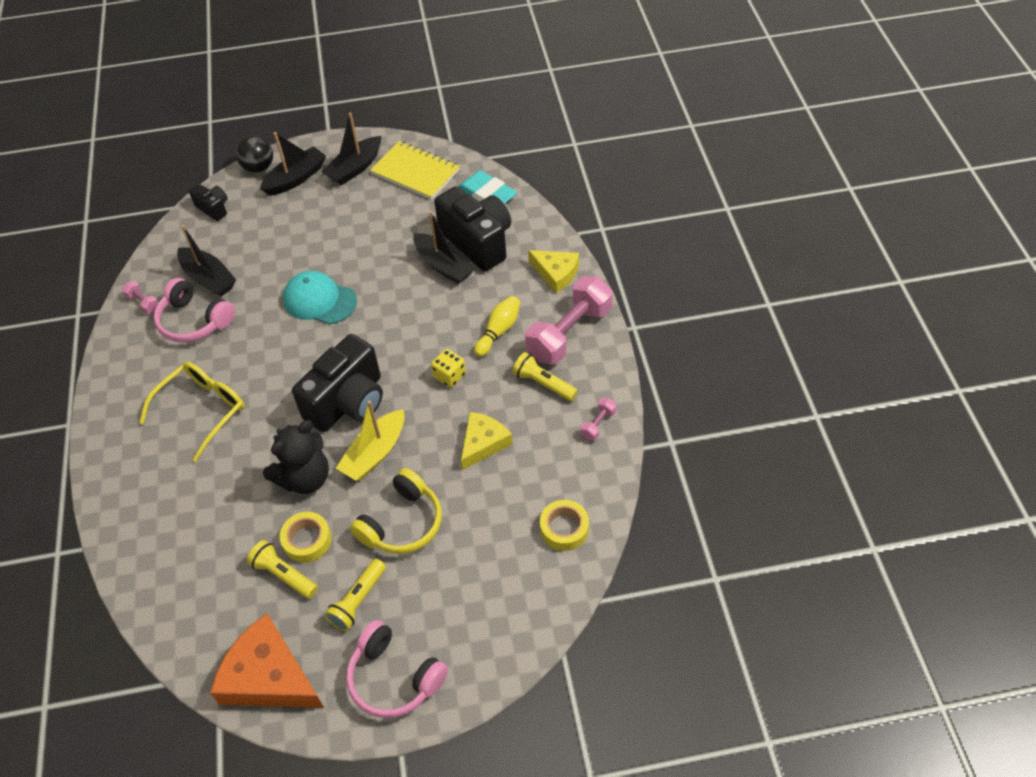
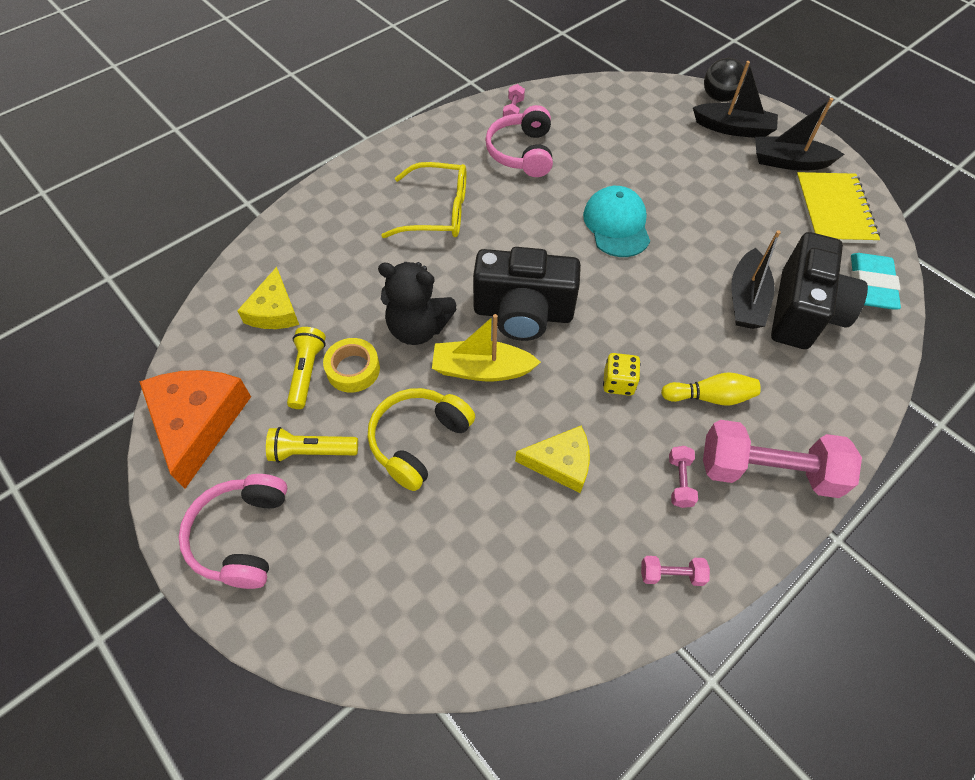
camera: 55 degrees right, 5 degrees up
black boat [177,225,236,296] -> none
black camera [189,184,228,221] -> none
yellow headphones [350,468,442,554] -> yellow headphones turned 120 degrees clockwise [368,388,475,491]
yellow flashlight [512,352,578,401] -> pink dumbbell [669,446,698,508]
yellow cheese [528,250,579,293] -> yellow cheese moved to [237,267,299,329]
yellow tape [540,500,589,551] -> none

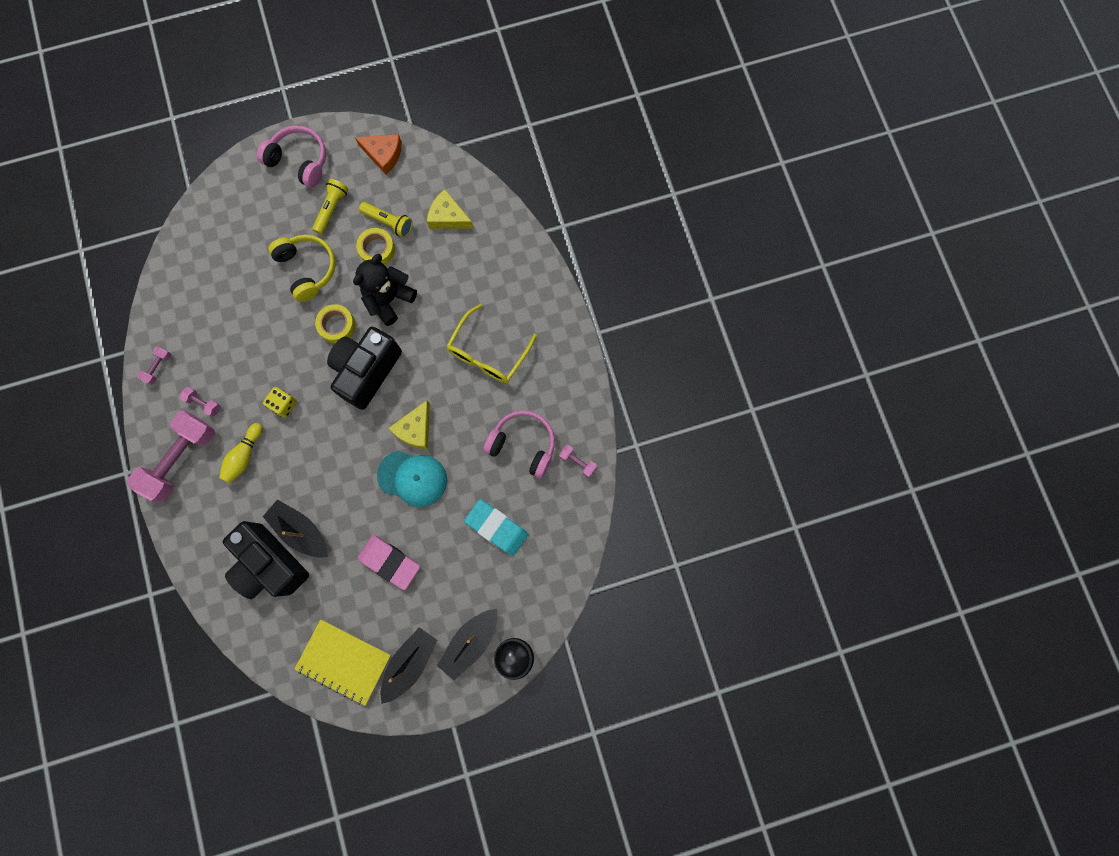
camera: 115 degrees right, 20 degrees up
orange cheese [139,370,251,489] -> orange cheese [355,134,402,175], size x0.63
yellow boat [432,314,541,381] -> yellow tape [315,304,356,343]
yellow cheese [515,425,590,493] -> yellow cheese moved to [389,400,430,449]
turquoise eraser [851,253,901,309] -> turquoise eraser moved to [464,499,529,556]
none -> pink eraser [358,535,420,590]

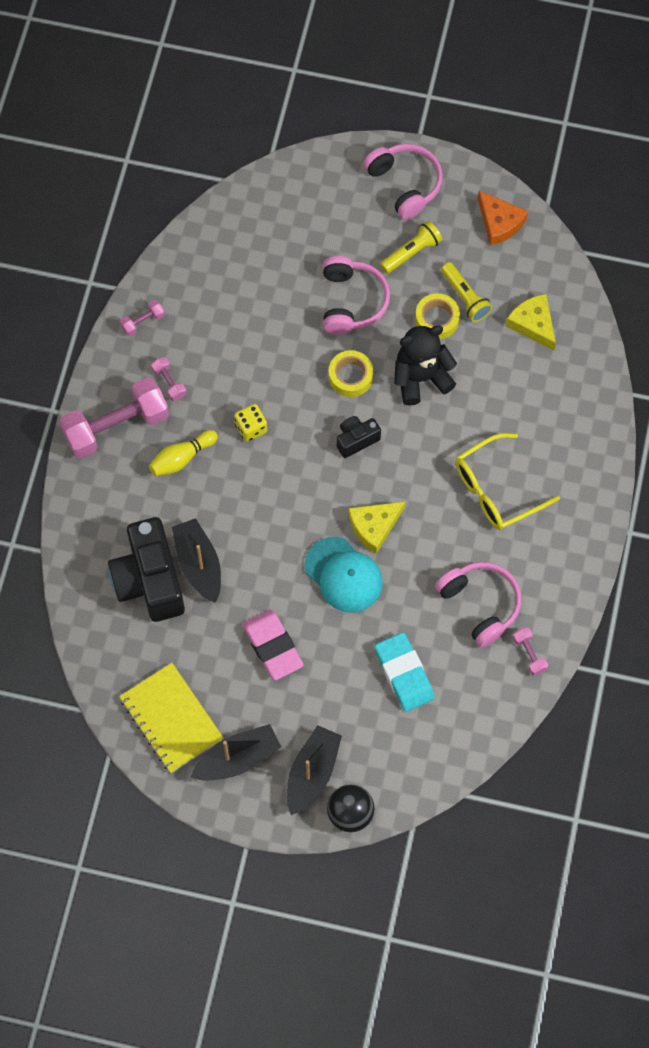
camera: 30 degrees right, 10 degrees down
yellow headphones [268,235,336,302] -> pink headphones [323,256,390,335]
black camera [327,327,402,410] -> black camera [337,416,381,458], size x0.49
black boat [437,609,498,680] -> black boat turned 135 degrees clockwise [287,725,342,815]

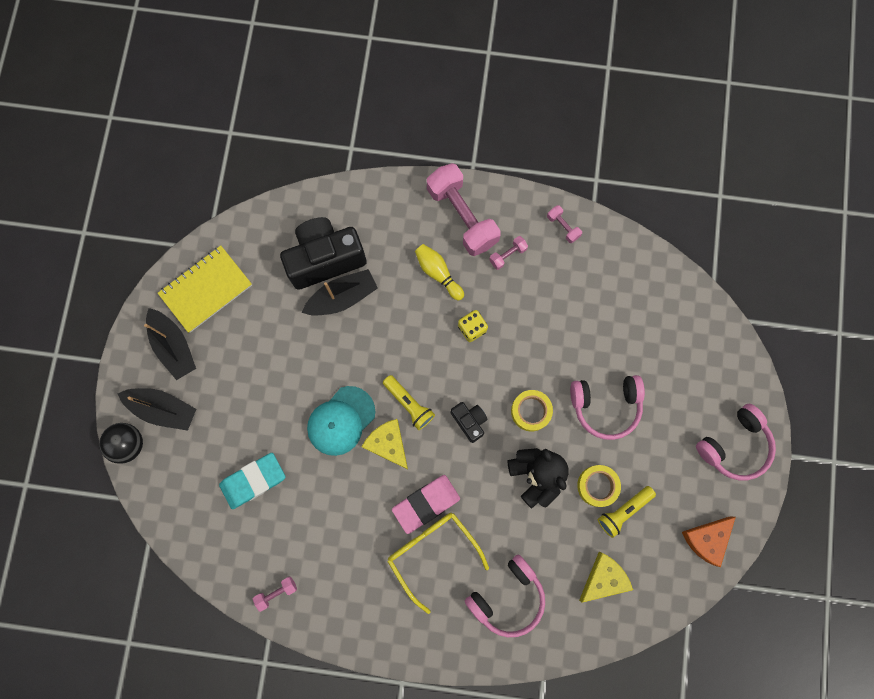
camera: 85 degrees right, 10 degrees up
pink eraser [242,609,304,680] -> pink eraser moved to [392,475,460,534]
yellow flashlight [380,221,442,274] -> yellow flashlight moved to [383,375,435,430]
pink headphones [435,562,521,647] -> pink headphones moved to [465,554,545,637]

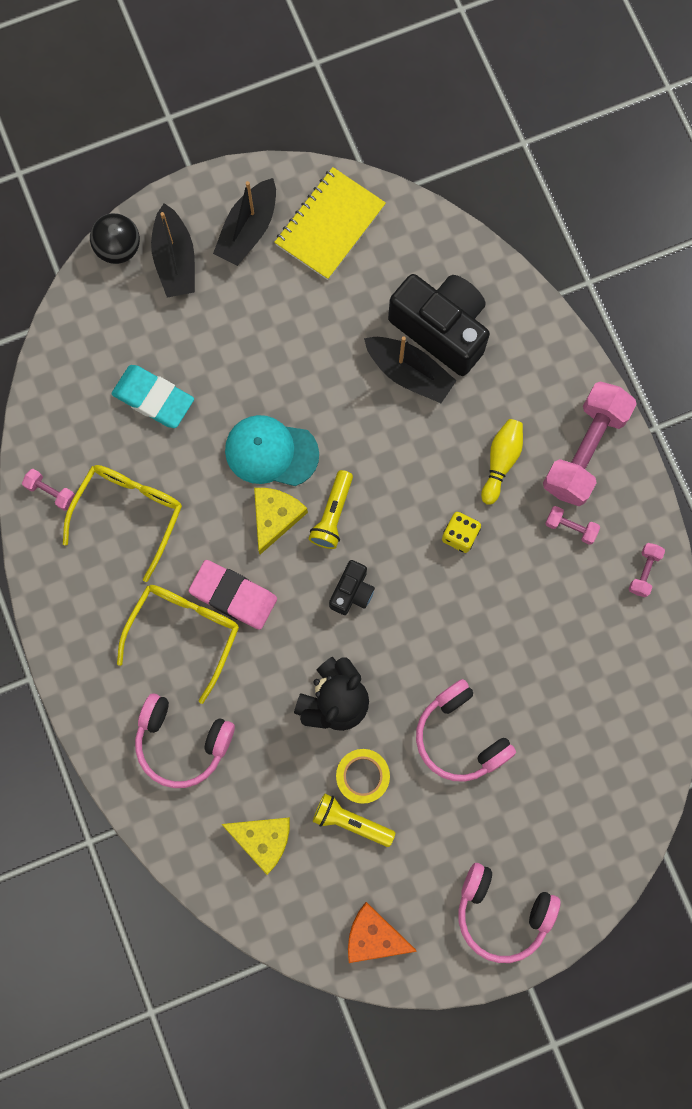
camera: 60 degrees right, 0 degrees up
yellow notebook [158,245,252,333] -> yellow notebook turned 75 degrees counterclockwise [274,167,386,280]
yellow tape [511,390,553,432] -> none
none -> yellow glasses [63,465,182,582]

